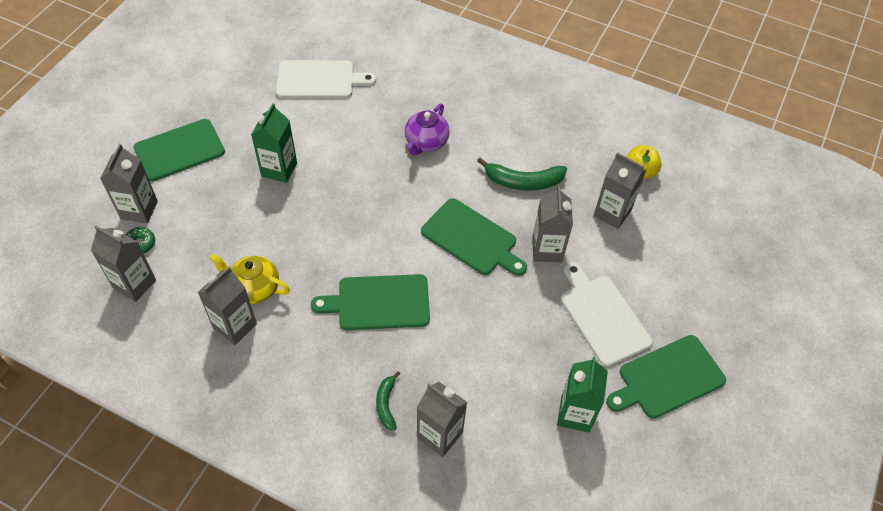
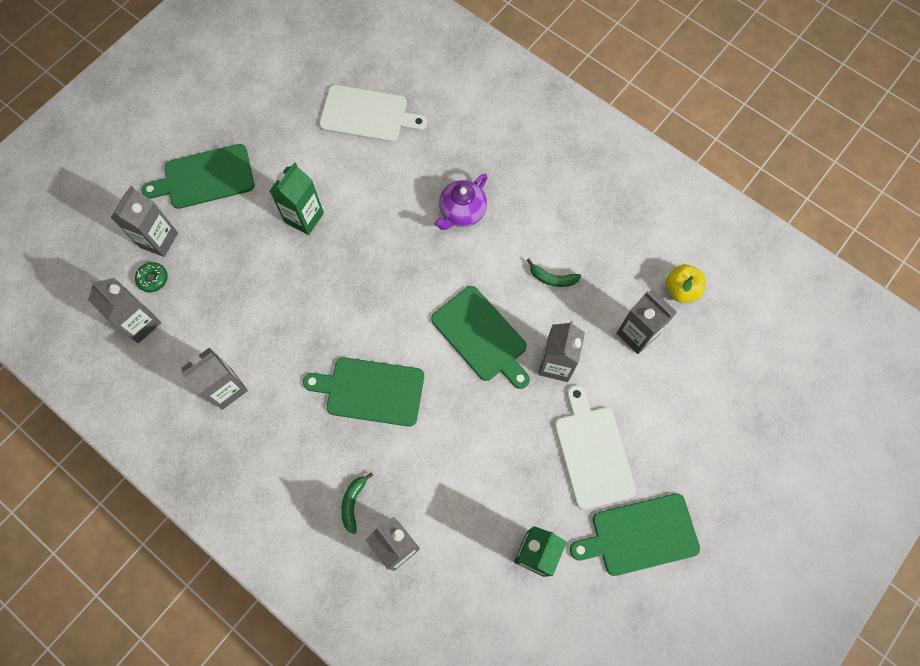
camera: 15 degrees right, 15 degrees up
yellow teapot [209,253,290,304] -> none
green banana [477,157,567,190] -> green banana [527,258,581,287], size x0.59

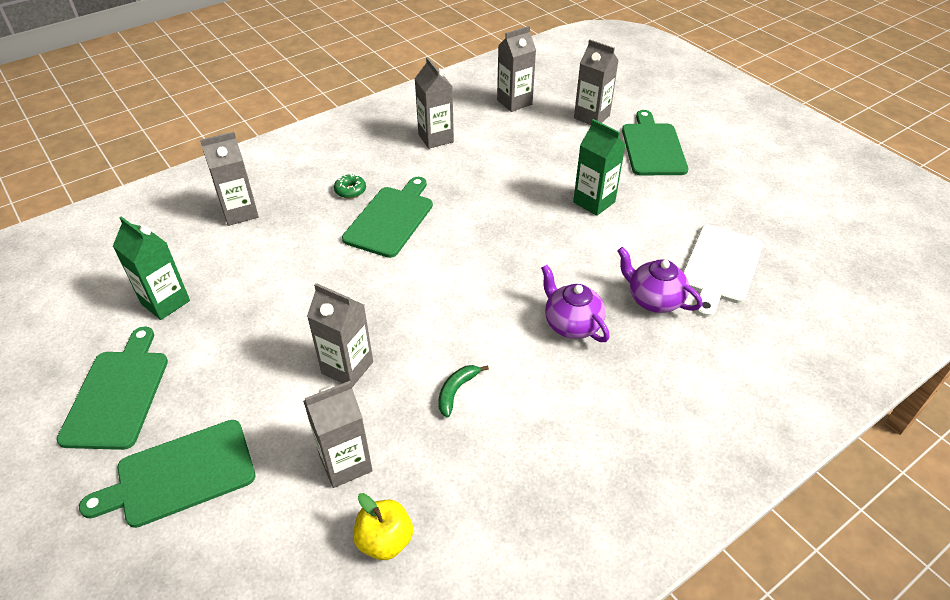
camera: 105 degrees right, 25 degrees down
green donut [135,262,168,292] -> green donut moved to [334,174,366,199]
green banana [341,473,373,534] -> none
green cutting board [431,286,530,389] -> green cutting board moved to [79,420,255,528]
white cutting board [555,385,636,509] -> none
none -> purple teapot [618,247,703,313]

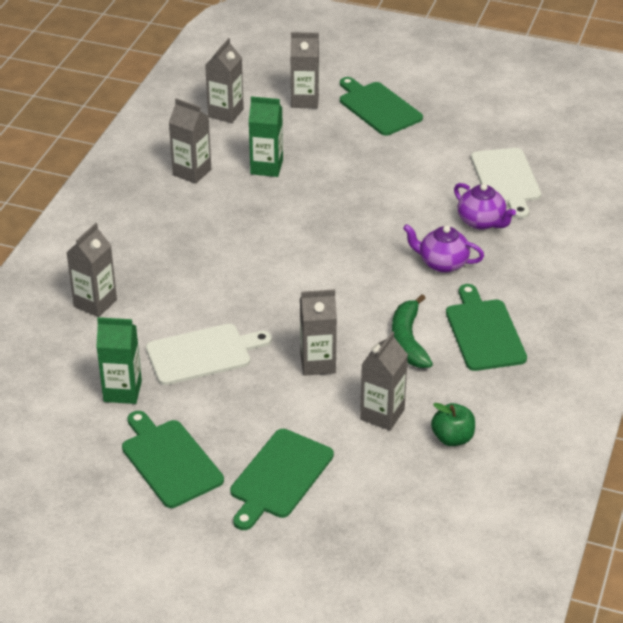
camera: 35 degrees left, 5 degrees down
green donut [334,174,366,199] -> none
green cutting board [342,177,433,258] -> green cutting board moved to [446,284,527,371]
yellow apple [353,493,413,560] -> green apple [431,403,475,446]
green banana [438,365,489,418] -> green banana [392,294,433,368], size x1.70
green carton [573,119,625,216] -> green carton moved to [249,96,283,177]
purple teapot [618,247,703,313] -> purple teapot turned 135 degrees counterclockwise [454,183,516,230]
none -> white cutting board [146,324,272,385]

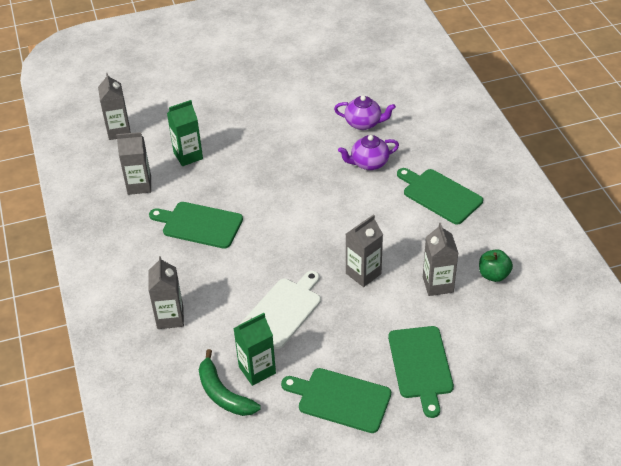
camera: 35 degrees left, 5 degrees up
grey carton [291,32,319,108] -> none
green cutting board [340,77,423,136] -> green cutting board moved to [149,202,243,249]
green banana [392,294,433,368] -> green banana moved to [199,349,261,416]
white cutting board [471,148,541,218] -> none

